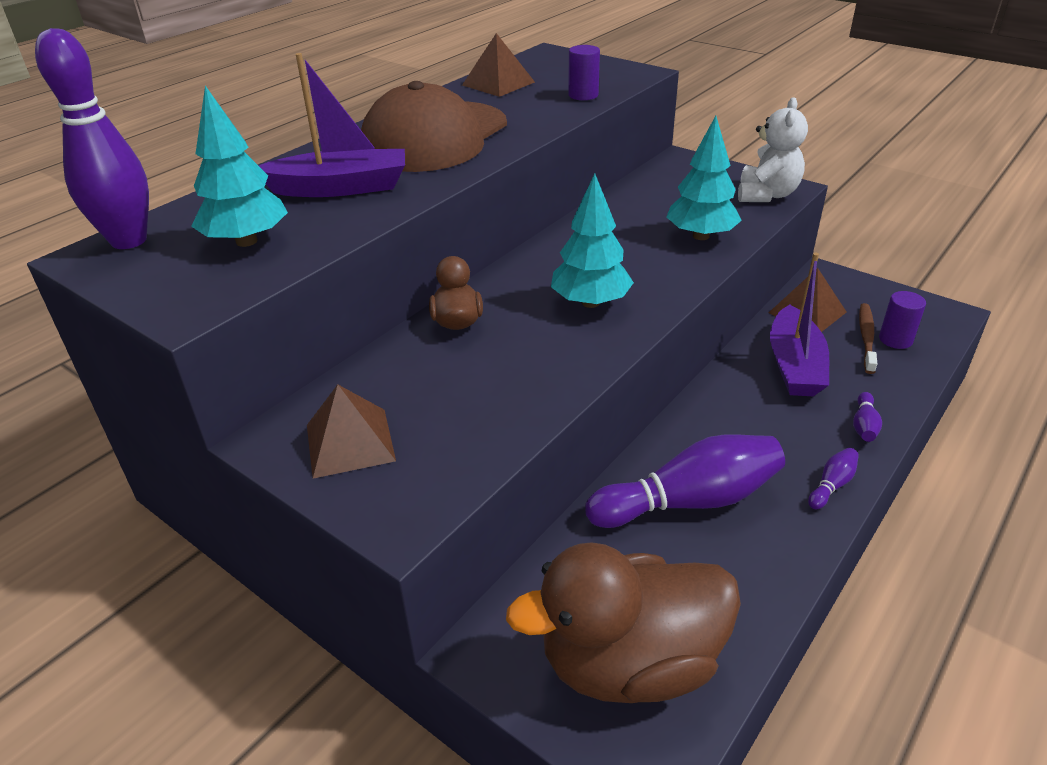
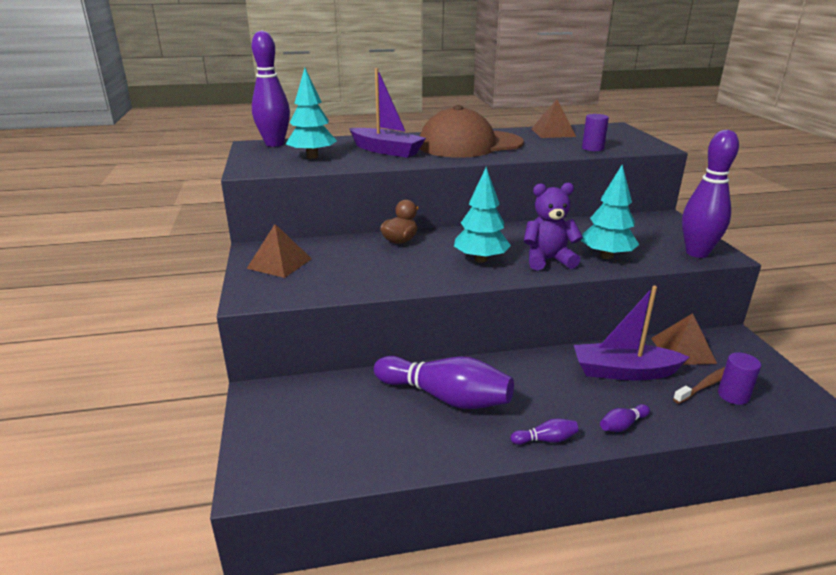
camera: 40 degrees right, 10 degrees down
brown duck [506,542,741,703] -> none
white teddy bear [738,97,808,202] -> purple bowling pin [682,130,739,258]
purple boat [770,253,829,396] -> purple boat turned 45 degrees clockwise [574,286,689,381]
none -> purple teddy bear [524,183,583,271]

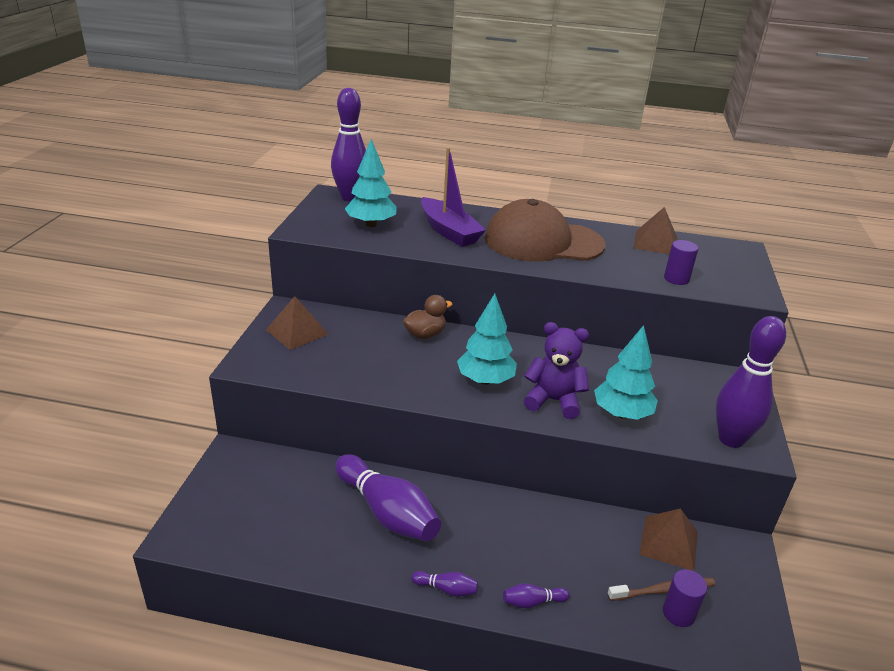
camera: 20 degrees right, 5 degrees up
purple boat [574,286,689,381] -> none

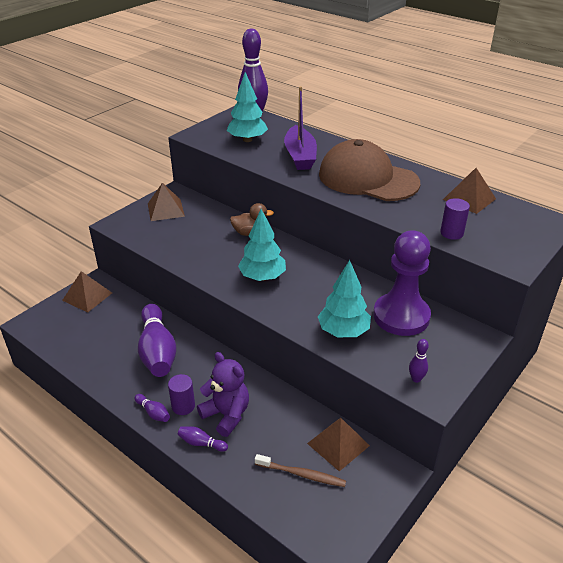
camera: 30 degrees right, 5 degrees up
purple teddy bear [524,322,589,419] -> purple teddy bear moved to [197,352,249,437]
purple cylinder [663,569,707,627] -> purple cylinder moved to [168,374,195,415]
purple bowling pin [716,316,786,448] -> purple bowling pin [409,339,429,383], size x0.42
none -> brown pyramid [62,271,112,312]
none -> purple pawn [373,231,431,336]

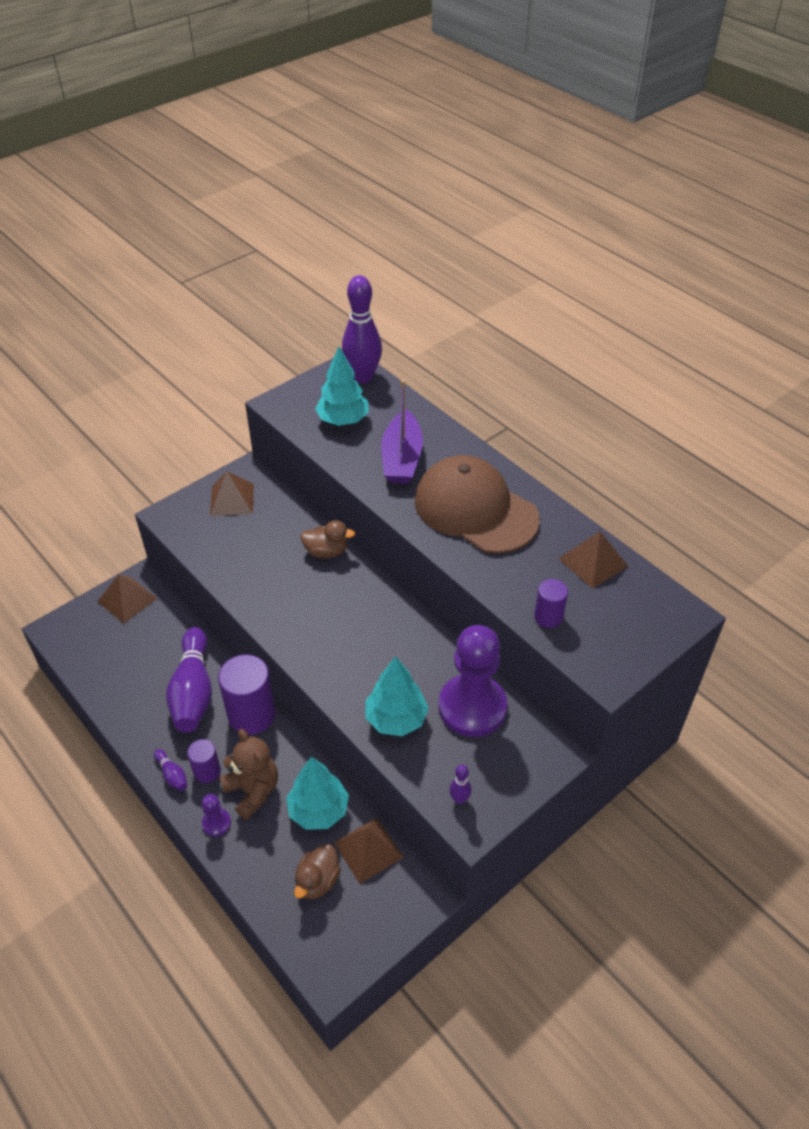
camera: 10 degrees right, 10 degrees up
purple bowling pin [178,427,228,452] -> purple pawn [202,794,231,837]
purple teddy bear [197,352,249,437] -> brown teddy bear [219,729,278,820]
turquoise tree [238,209,286,281] -> turquoise tree moved to [286,757,349,830]
brown toothbrush [255,454,346,487] -> brown duck [294,844,341,899]
none -> purple cylinder [218,655,276,735]

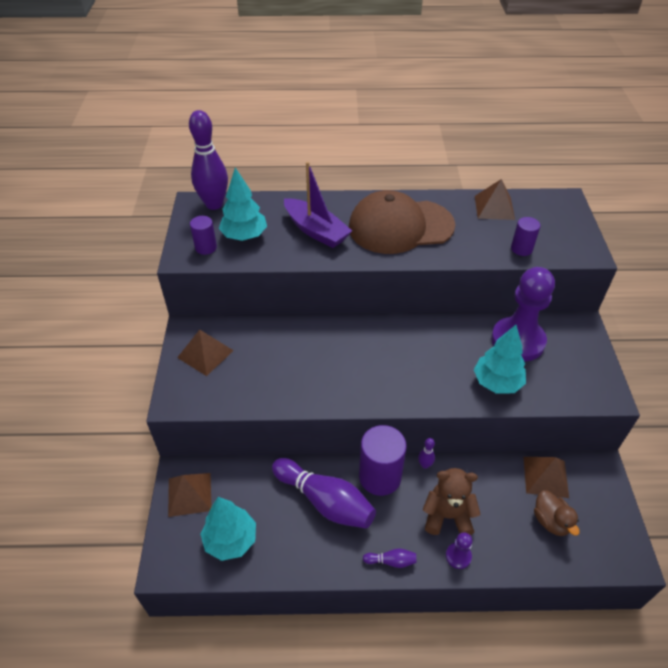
camera: 50 degrees left, 0 degrees up
purple cylinder [187,739,221,783] -> purple cylinder moved to [190,216,217,255]
turquoise tree [286,757,349,830] -> turquoise tree moved to [200,497,256,561]
brown duck [300,520,355,558] -> none
purple bowling pin [449,765,472,804] -> purple bowling pin moved to [418,438,435,469]

